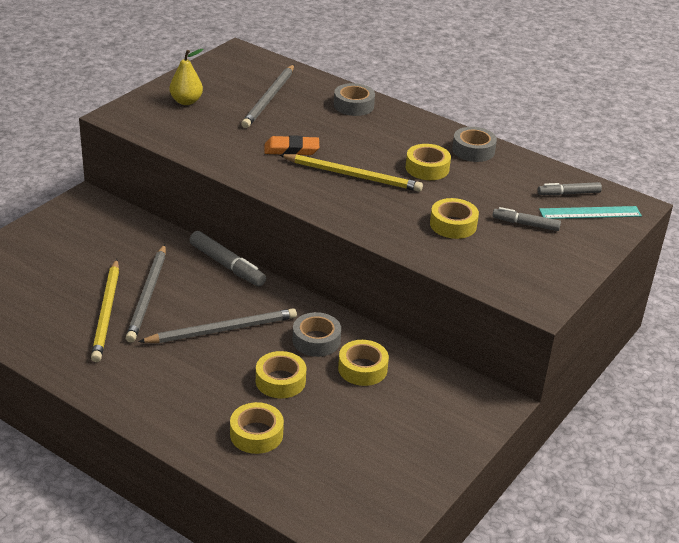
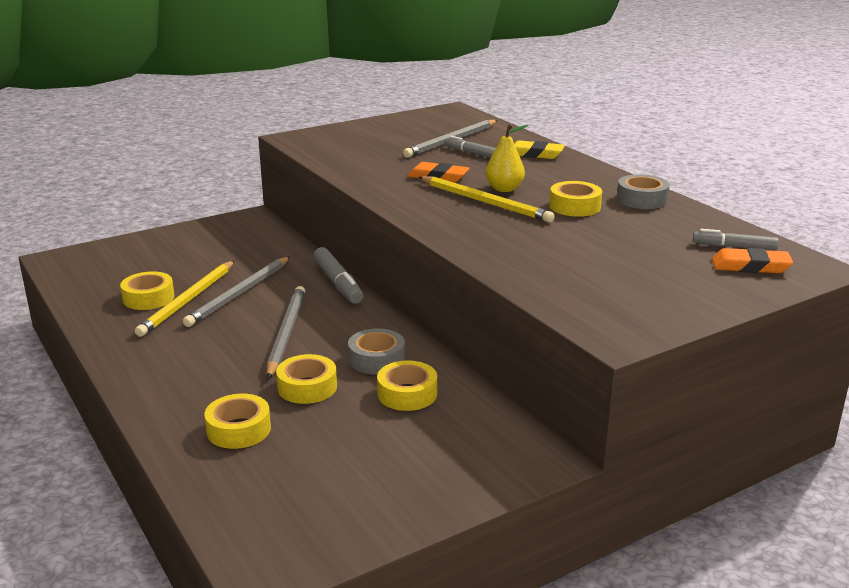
camera: 25 degrees right, 10 degrees down
grey pencil [138,308,297,343] -> grey pencil turned 90 degrees counterclockwise [267,286,305,379]
yellow pear [170,49,203,105] -> yellow pear moved to [485,124,529,192]
grey tape [334,83,375,116] -> yellow eraser [514,140,565,159]
yellow tape [430,198,479,239] -> yellow tape moved to [120,271,174,310]
grey marker [493,207,561,231] -> grey marker moved to [444,136,496,158]
turquoise ruler [539,206,642,219] -> orange eraser [712,248,793,273]

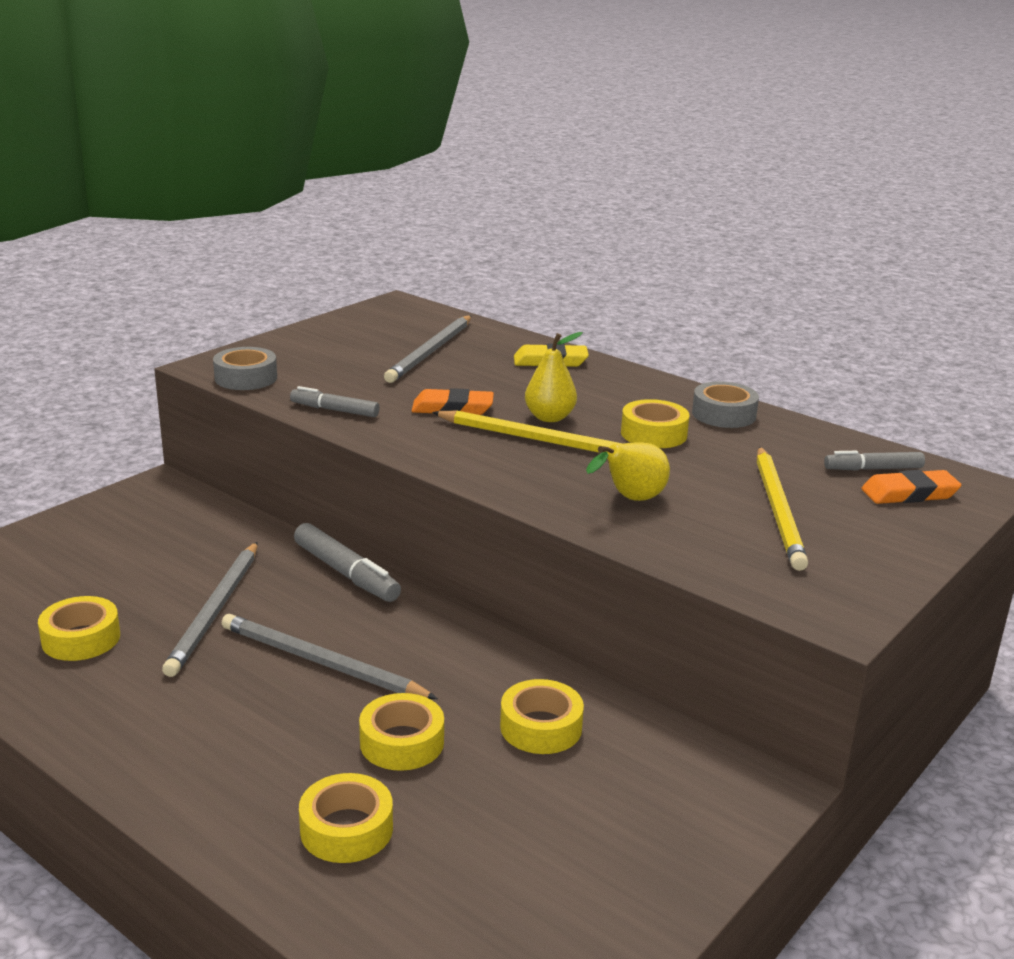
camera: 20 degrees left, 0 degrees up
yellow pencil [135,261,234,337] -> yellow pencil moved to [757,447,808,571]
grey pencil [267,286,305,379] -> grey pencil turned 45 degrees counterclockwise [222,614,438,699]
grey tape [348,329,405,374] -> grey tape moved to [213,347,277,390]
grey marker [444,136,496,158] -> grey marker moved to [290,386,380,417]
none -> yellow pear [586,442,670,501]

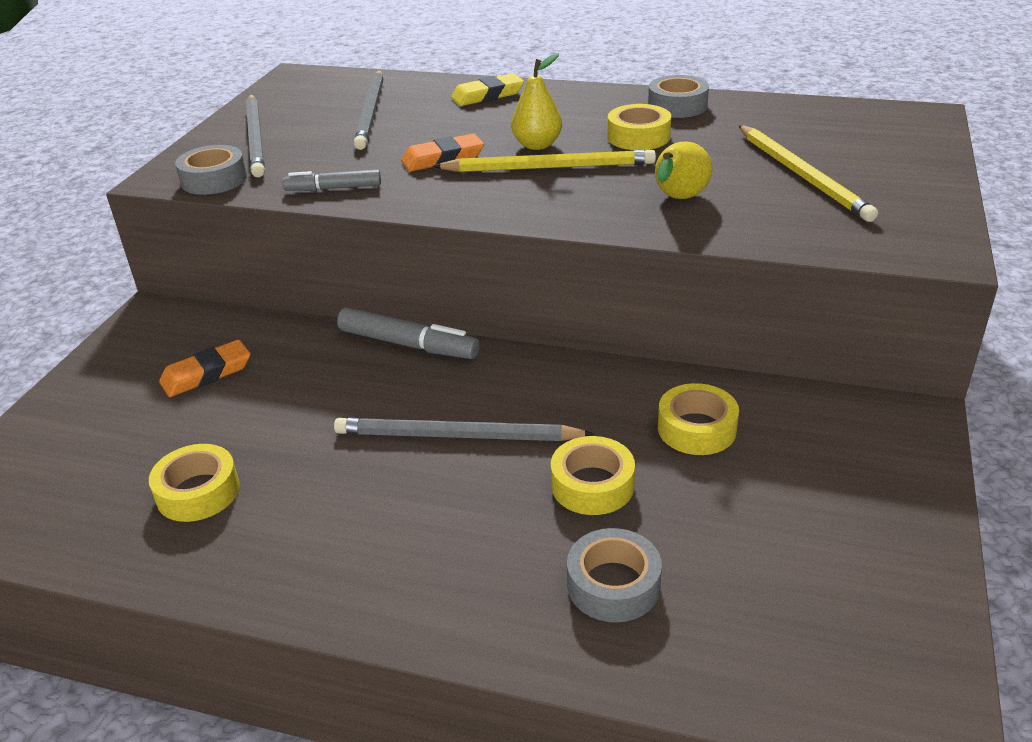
camera: 20 degrees left, 10 degrees up
grey pencil [162,542,258,677] -> grey pencil moved to [246,95,265,177]
yellow tape [299,773,393,863] -> grey tape [567,528,662,622]
grey marker [824,451,925,471] -> none
orange eraser [861,470,961,504] -> orange eraser moved to [159,340,251,397]

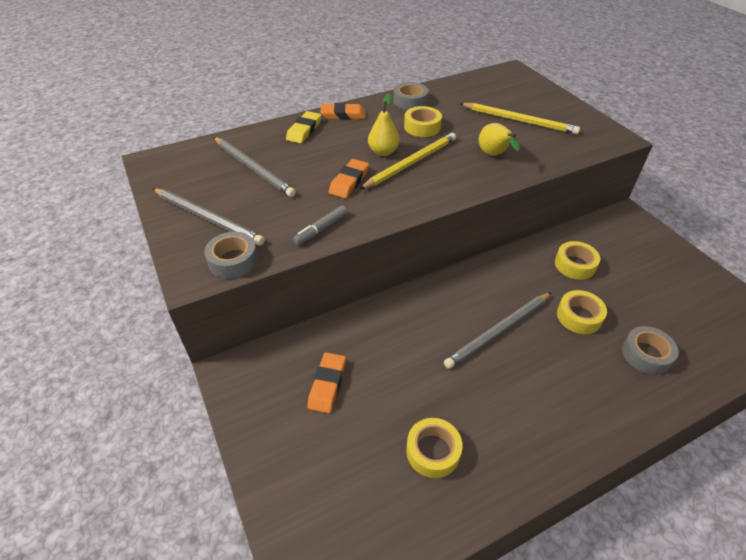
camera: 45 degrees left, 10 degrees up
grey marker [337,307,480,359] -> none
none -> orange eraser [320,103,366,120]

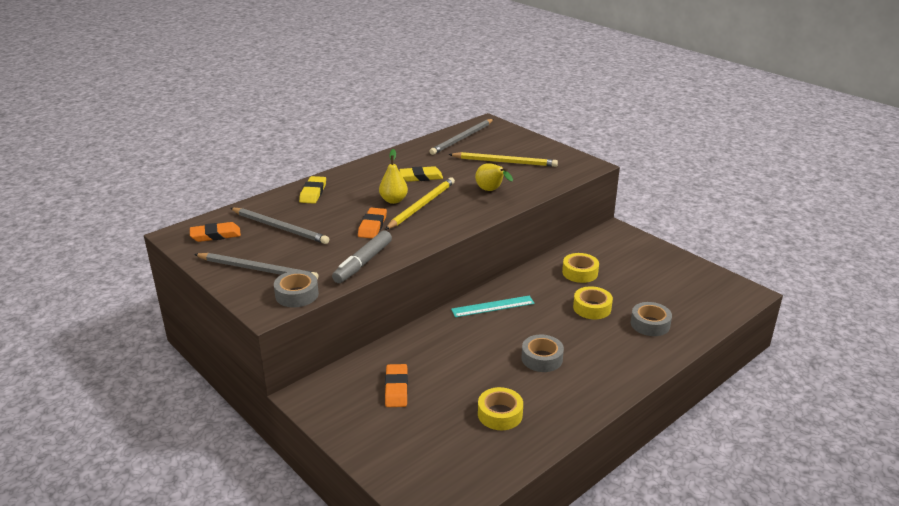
camera: 15 degrees left, 15 degrees down
grey marker [293,206,348,245] -> grey marker [332,231,392,283], size x1.54
orange eraser [320,103,366,120] -> orange eraser moved to [190,222,241,242]
grey tape [393,82,428,110] -> grey tape moved to [521,335,564,372]
yellow tape [404,106,442,137] -> yellow eraser [399,166,443,182]
grey pencil [444,292,552,369] -> grey pencil moved to [429,119,494,155]
none -> turquoise ruler [451,295,535,317]

